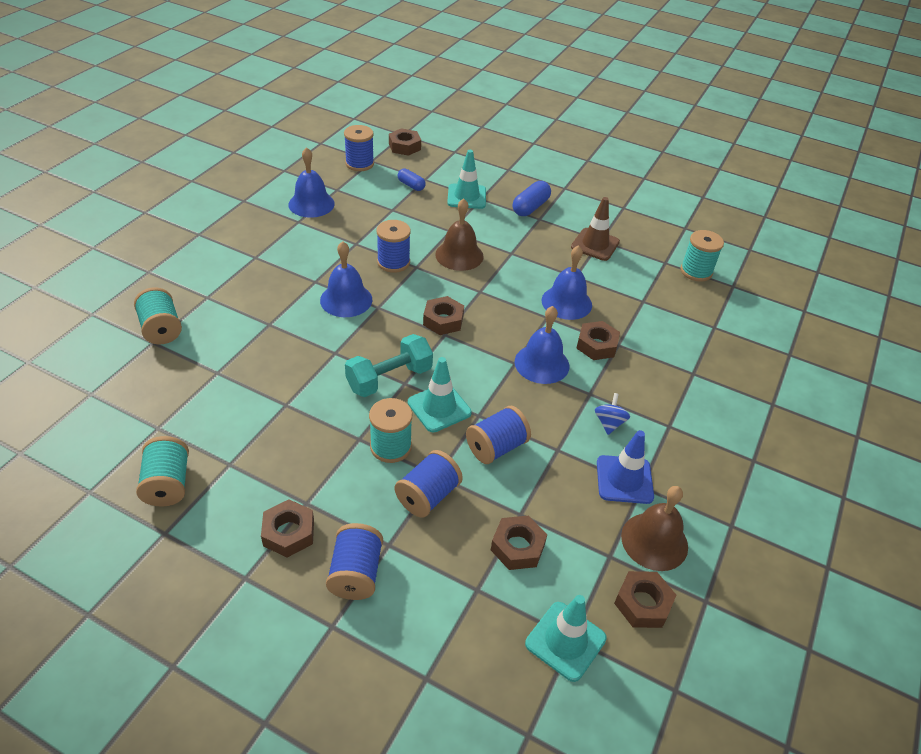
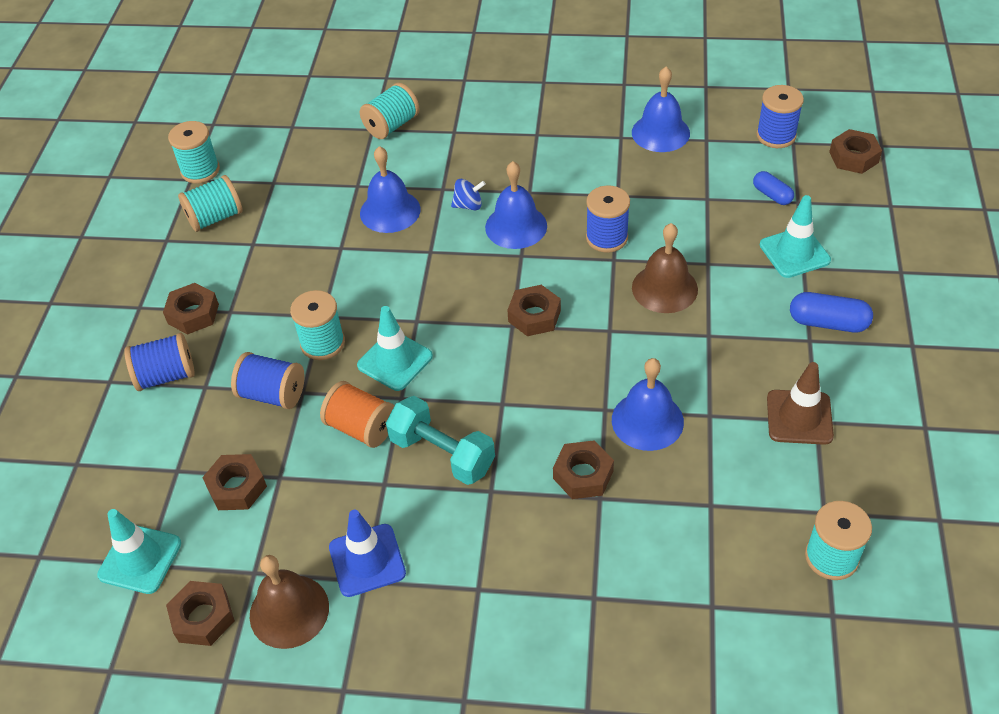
camera: 75 degrees right, 5 degrees up
turquoise dumbbell [345,334,433,397] -> turquoise dumbbell moved to [386,396,495,485]
blue capsule [398,168,426,191] -> blue capsule turned 60 degrees counterclockwise [753,171,794,205]
blue spool [466,406,531,464] -> orange spool [320,381,394,448]
blue bell [514,306,569,384] -> blue bell moved to [360,146,420,233]
blue spinning top [595,393,630,435] -> blue spinning top moved to [451,179,486,211]
none -> turquoise spool [168,121,220,183]

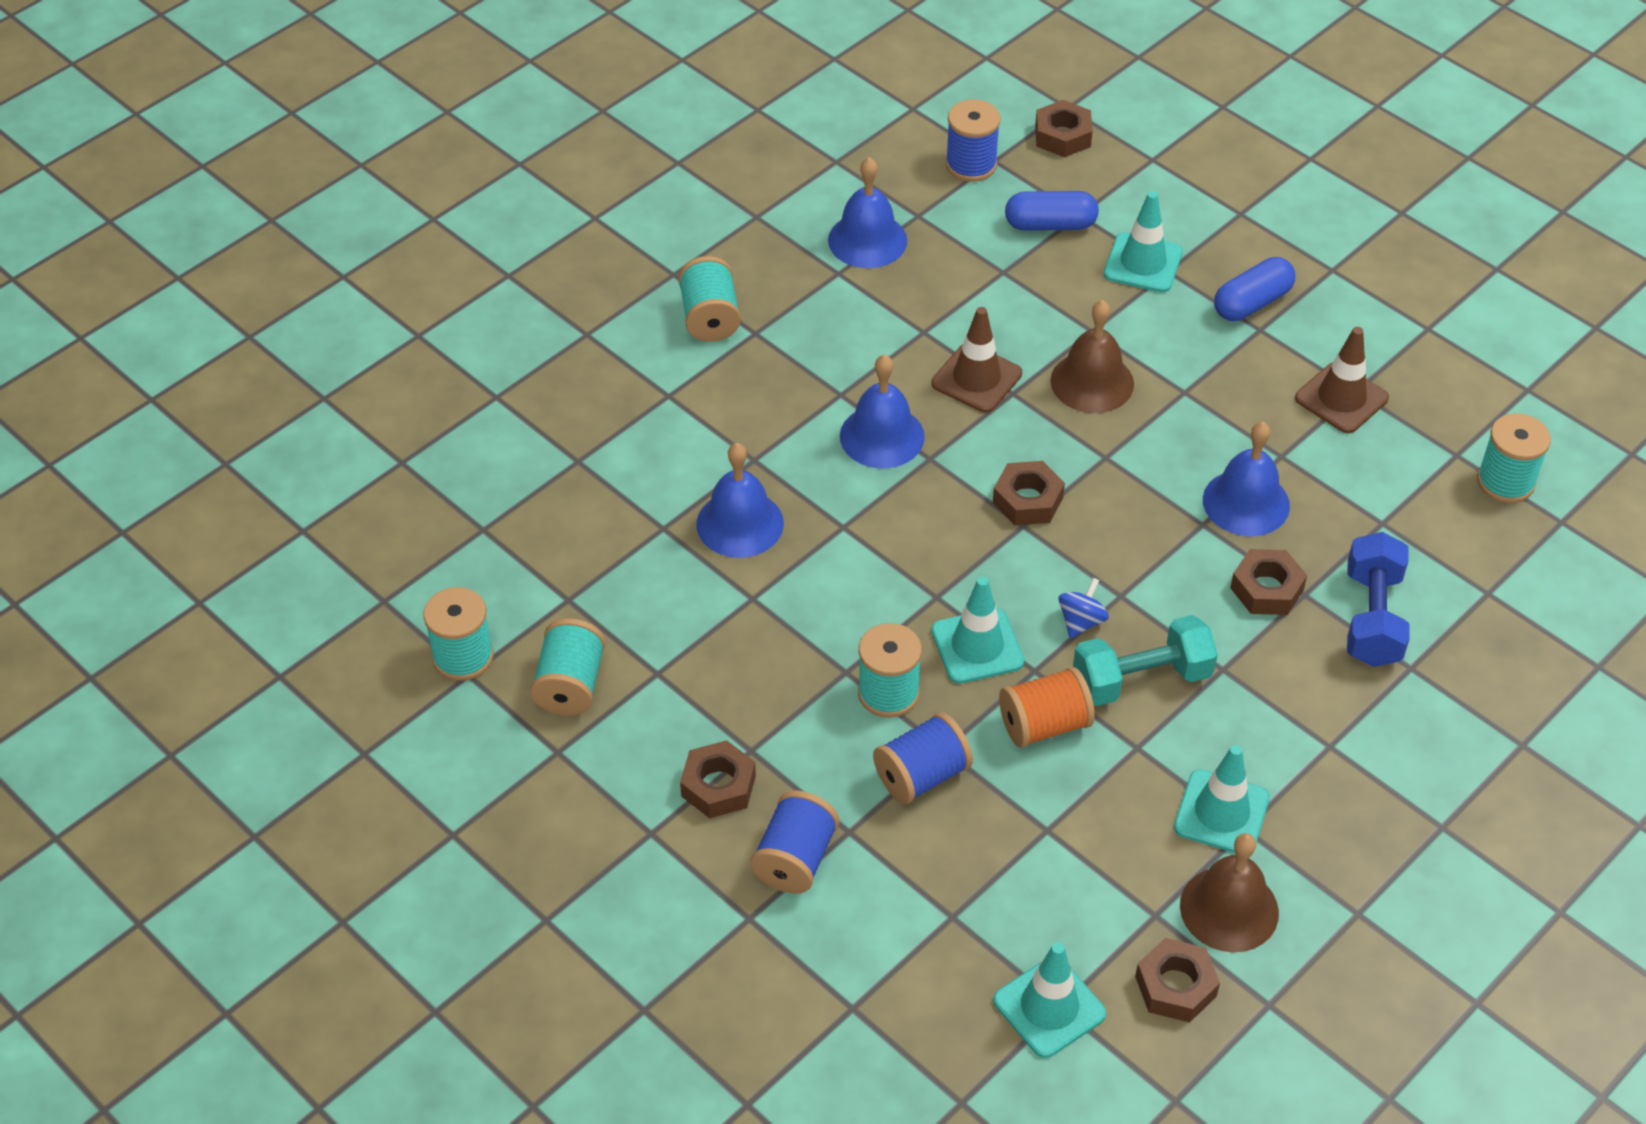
camera: 55 degrees left, 0 degrees up
brown nut [202,454,267,510] -> none
blue traffic cone [329,510,406,597] -> turquoise traffic cone [1174,745,1270,853]
turquoise spool [360,83,420,139] -> turquoise spool moved to [678,256,741,342]
blue spinning top [451,179,486,211] -> blue spinning top moved to [1058,578,1109,638]
blue spool [586,186,630,253] -> brown traffic cone [932,307,1022,413]
blue capsule [753,171,794,205] -> blue capsule [1005,191,1099,231], size x1.54
none -> blue dumbbell [1347,532,1410,667]

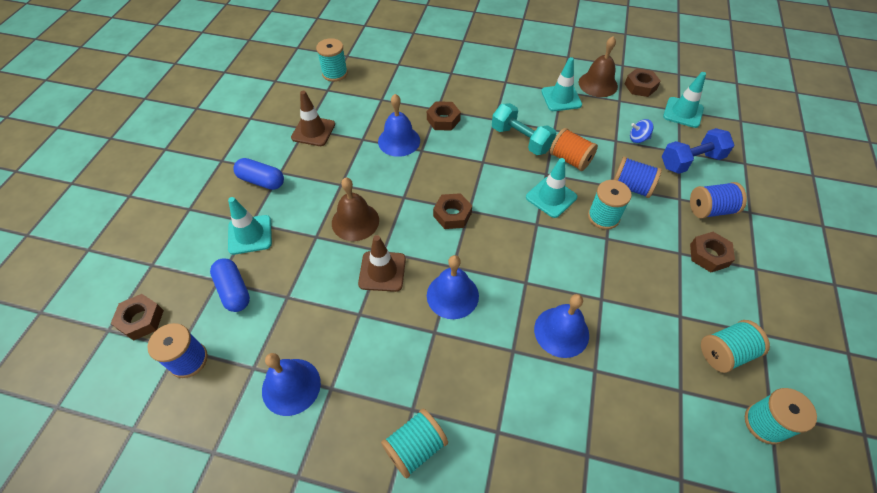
camera: 120 degrees left, 5 degrees up
blue spinning top [1058,578,1109,638] -> blue spinning top moved to [630,119,654,143]
blue dumbbell [1347,532,1410,667] -> blue dumbbell moved to [662,128,734,174]

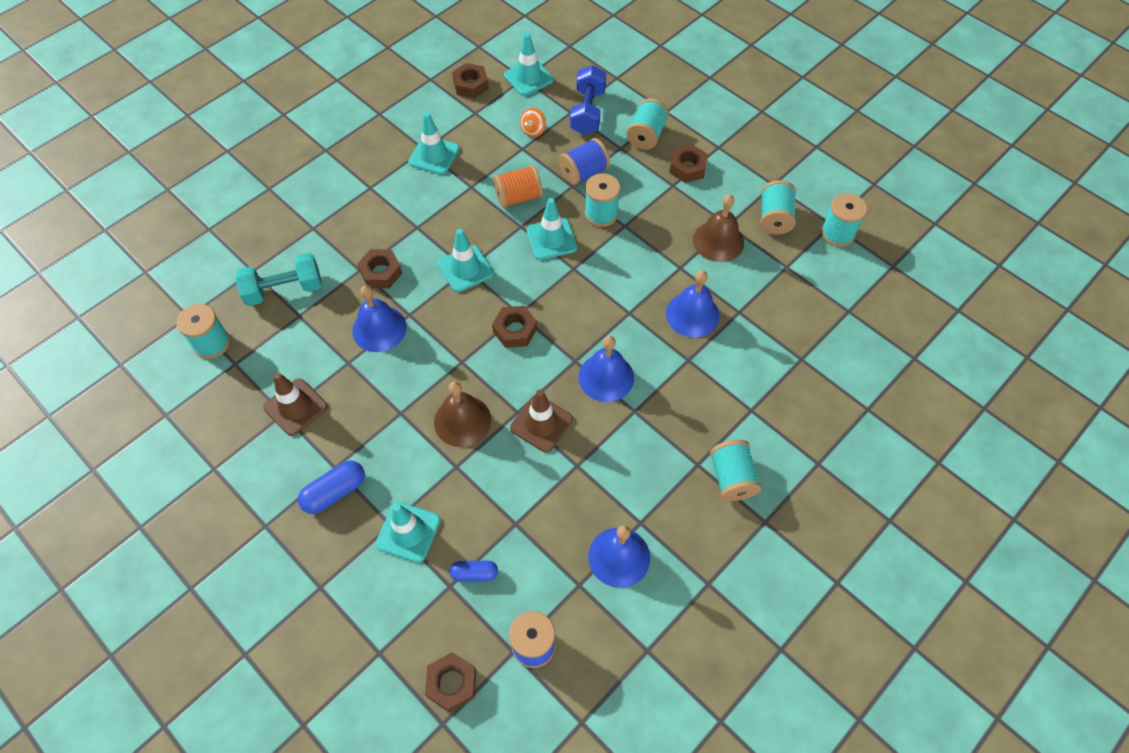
camera: 60 degrees left, 5 degrees up
blue capsule [210,258,250,312] -> blue capsule [450,561,498,582], size x0.65
turquoise dumbbell [492,103,556,155] -> turquoise dumbbell moved to [235,253,322,306]
brown bell [579,36,618,97] -> brown bell moved to [693,194,744,262]
blue spinning top [630,119,654,143] -> orange spinning top [520,108,546,137]
blue spool [690,182,747,219] -> turquoise spool [626,98,669,150]
none -> turquoise traffic cone [438,229,494,292]

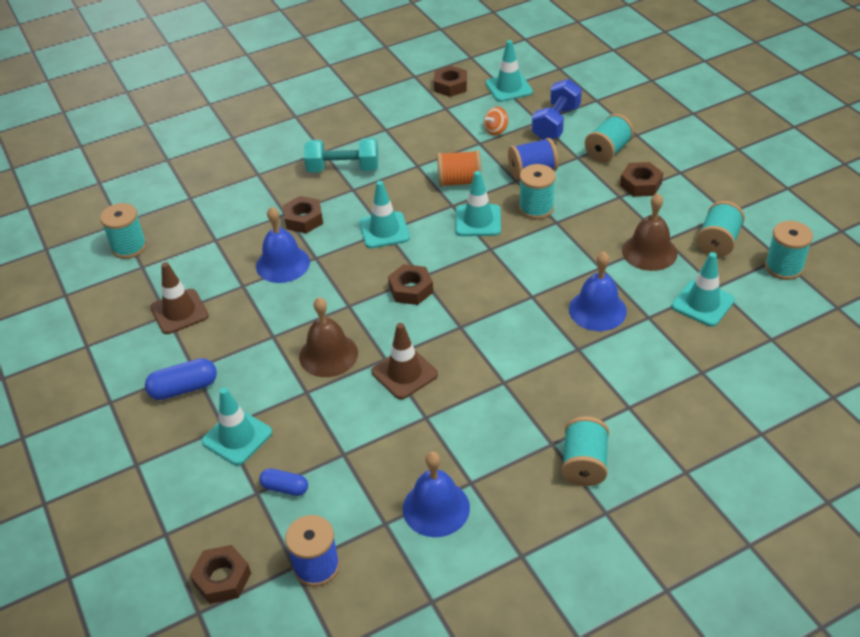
camera: 20 degrees right, 15 degrees down
turquoise dumbbell [235,253,322,306] -> turquoise dumbbell moved to [304,138,378,173]
turquoise traffic cone [408,112,459,175] -> turquoise traffic cone moved to [672,252,735,327]
blue bell [579,336,634,402] -> none

